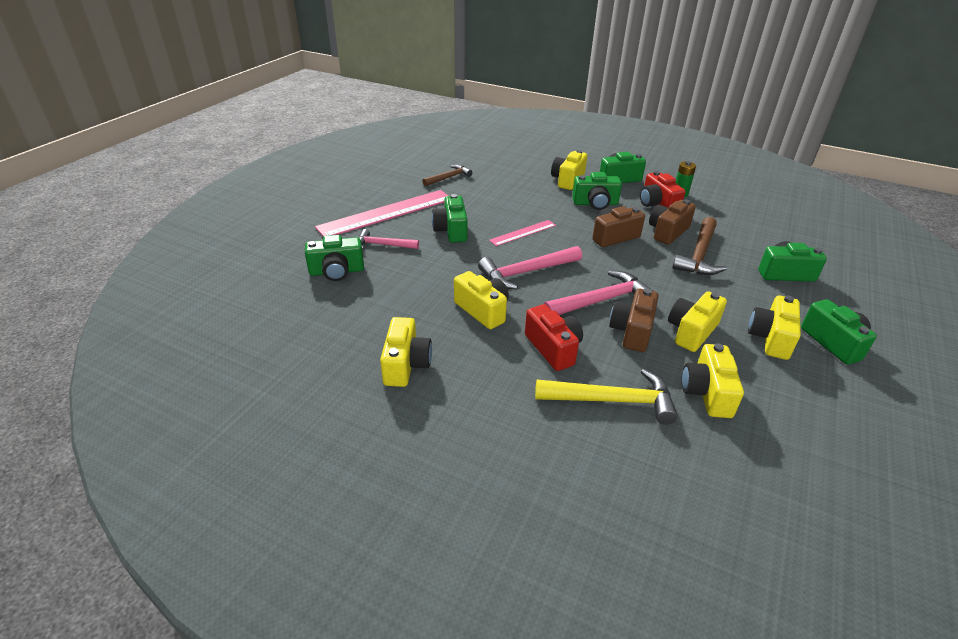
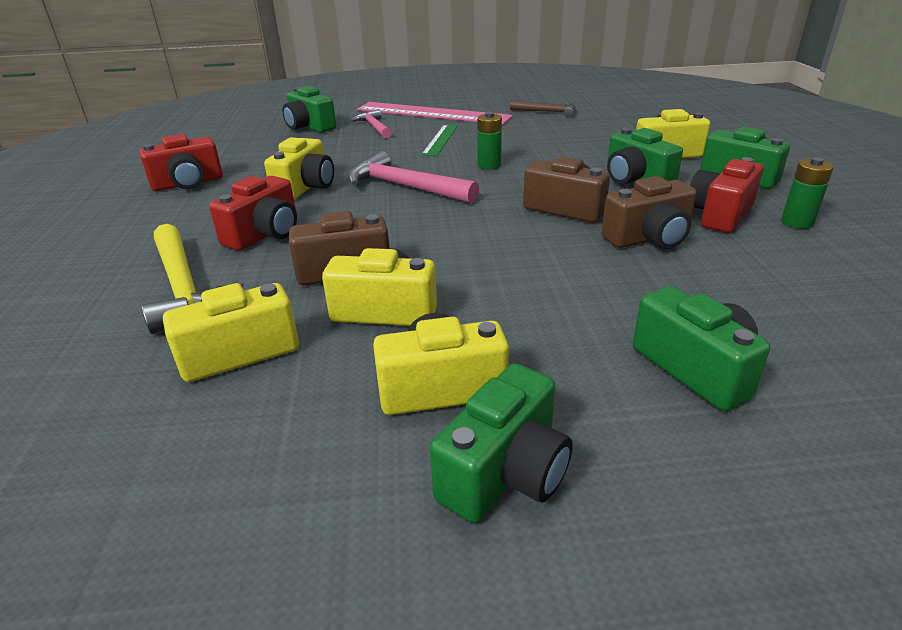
camera: 60 degrees right, 5 degrees down
yellow camera [380,317,432,387] -> red camera [139,134,223,191]
green camera [432,194,468,243] -> green ruler [422,125,458,156]
pink ruler [489,220,556,246] -> green battery [477,112,502,170]
pink hammer [544,270,653,315] -> none
brown camera [649,199,696,244] -> brown camera turned 150 degrees clockwise [601,176,697,249]
brown hammer [672,217,727,275] -> none

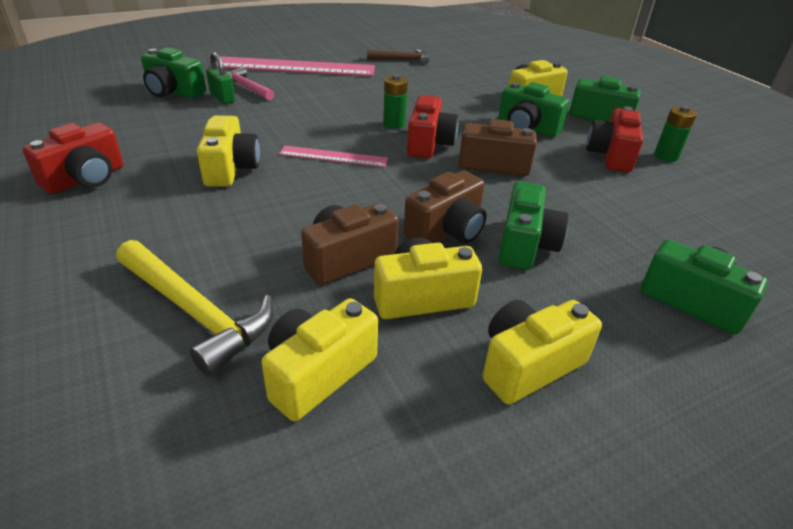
camera: 25 degrees left, 5 degrees up
red camera [209,176,297,251] -> red camera moved to [407,95,458,158]
pink hammer [348,151,479,203] -> pink ruler [279,146,388,167]
green ruler [422,125,458,156] -> none
green camera [430,363,573,523] -> green camera moved to [499,181,568,270]
brown camera [601,176,697,249] -> brown camera moved to [403,170,487,243]
none -> green padlock [206,52,235,104]

